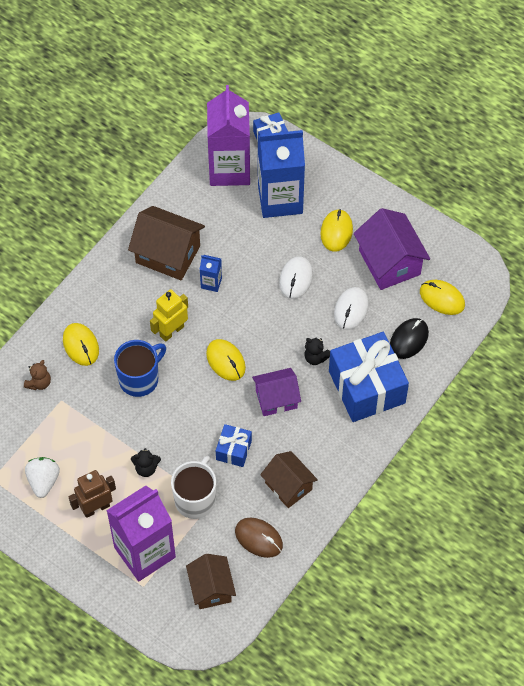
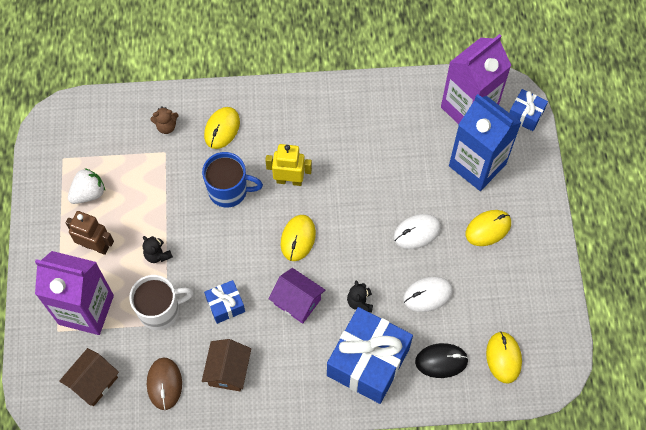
camera: 50 degrees right, 5 degrees up
brown house [128,206,205,280] -> none
blue carton [200,255,222,292] -> none
purple house [354,208,430,290] -> none

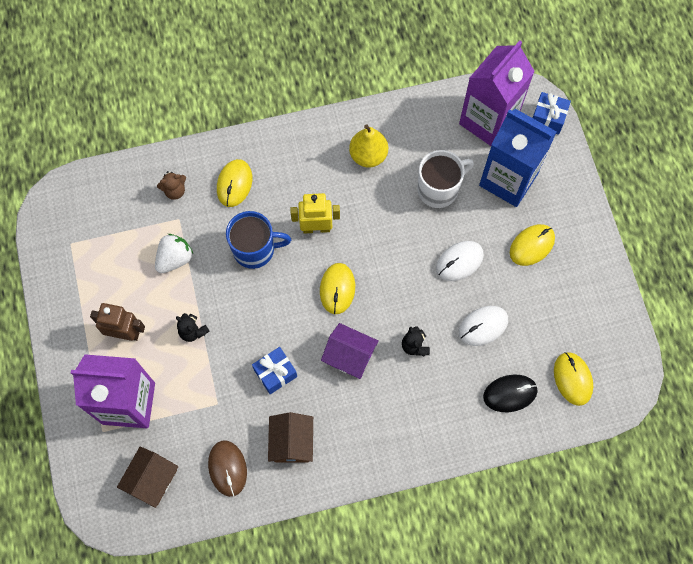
camera: 10 degrees left, 5 degrees up
white strawberry [68,168,105,204] -> white strawberry moved to [155,234,193,273]
white mug [129,275,194,330] -> white mug moved to [418,150,474,208]
blue gift [327,307,413,404] -> none
none -> yellow pear [349,124,388,167]

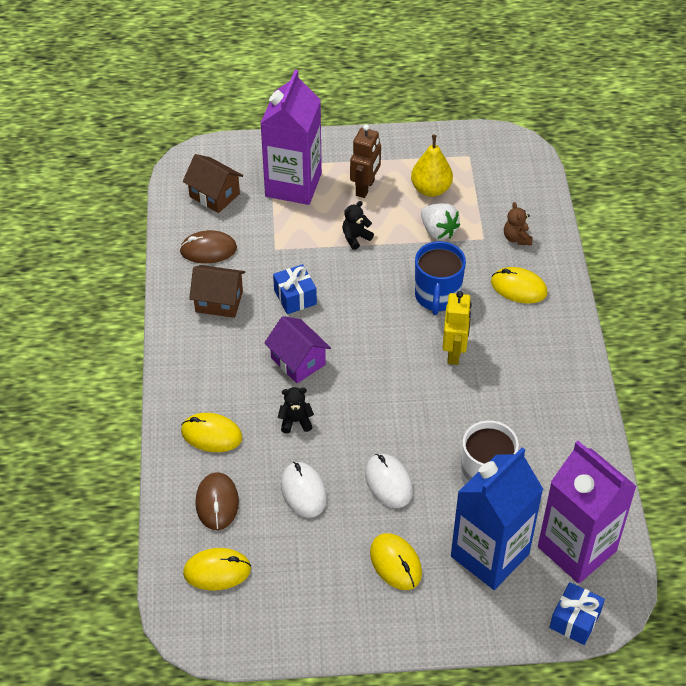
camera: 100 degrees right, 20 degrees down
yellow mouse [320,263,355,314] -> yellow mouse moved to [181,413,242,452]
purple house [321,323,379,379] -> purple house turned 75 degrees counterclockwise [264,316,331,383]
yellow pear [349,124,388,167] -> yellow pear moved to [411,135,453,197]
black mouse [483,375,538,412] -> brown mouse [195,472,239,530]

